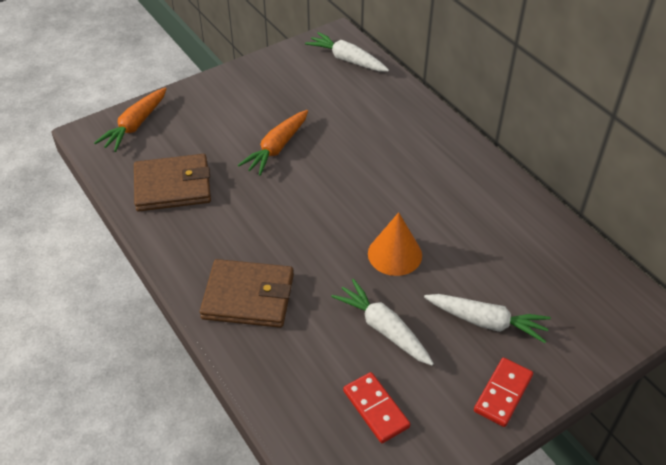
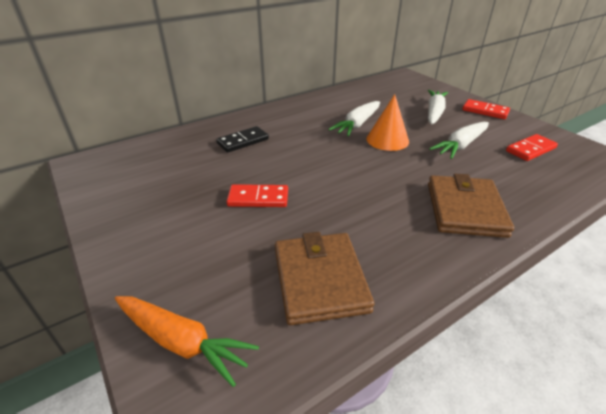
camera: 90 degrees left, 10 degrees down
orange carrot [238,110,308,176] -> red domino [226,184,288,207]
white carrot [305,32,389,72] -> white carrot moved to [328,101,380,136]
none -> black domino [216,126,269,153]

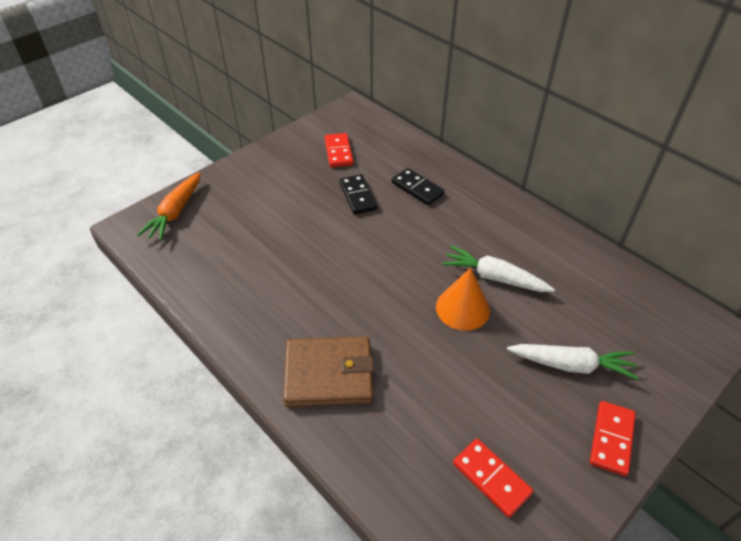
camera: 80 degrees right, 10 degrees up
red domino [226,184,288,207] -> red domino moved to [325,133,353,167]
brown wallet [275,232,374,325] -> none
white carrot [429,122,489,159] -> none
none -> black domino [339,174,378,215]

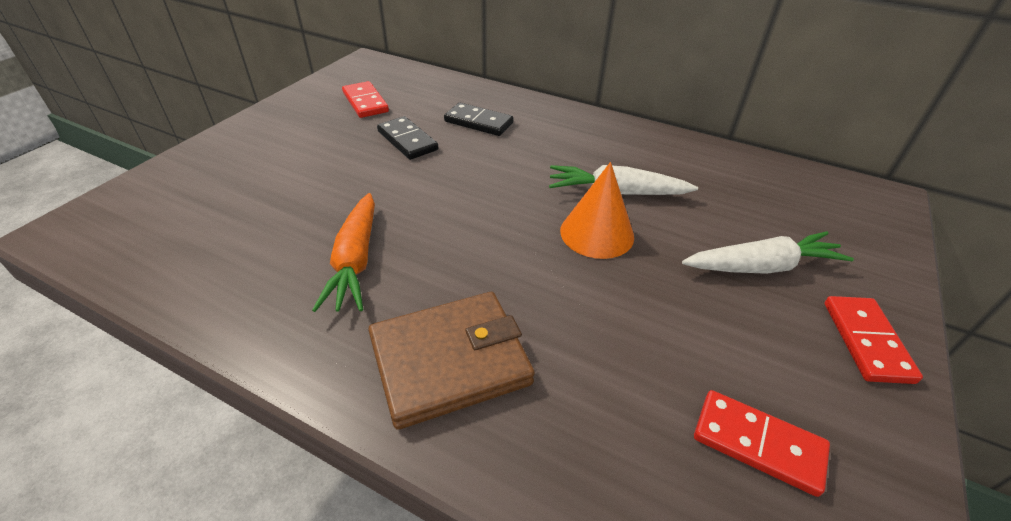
camera: 20 degrees left, 5 degrees down
orange carrot [137,172,201,241] -> orange carrot moved to [312,193,375,312]

